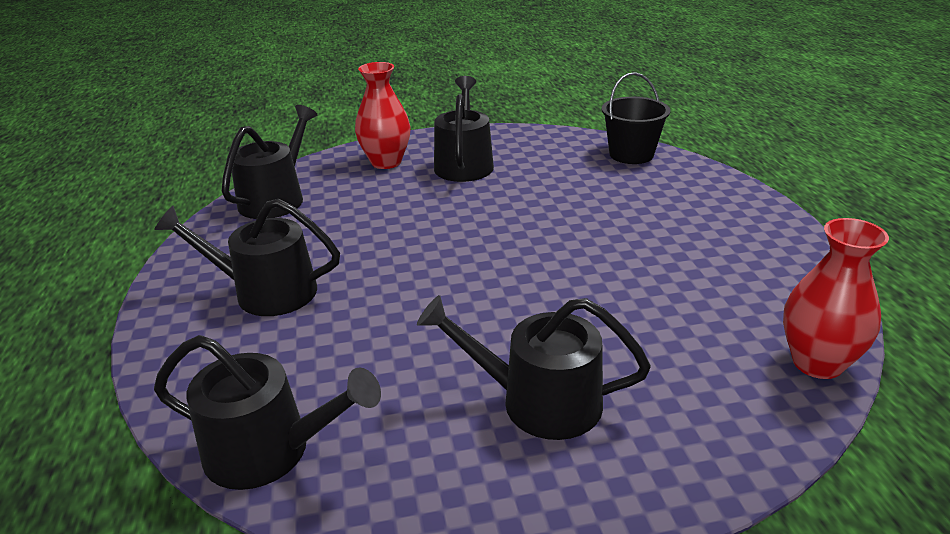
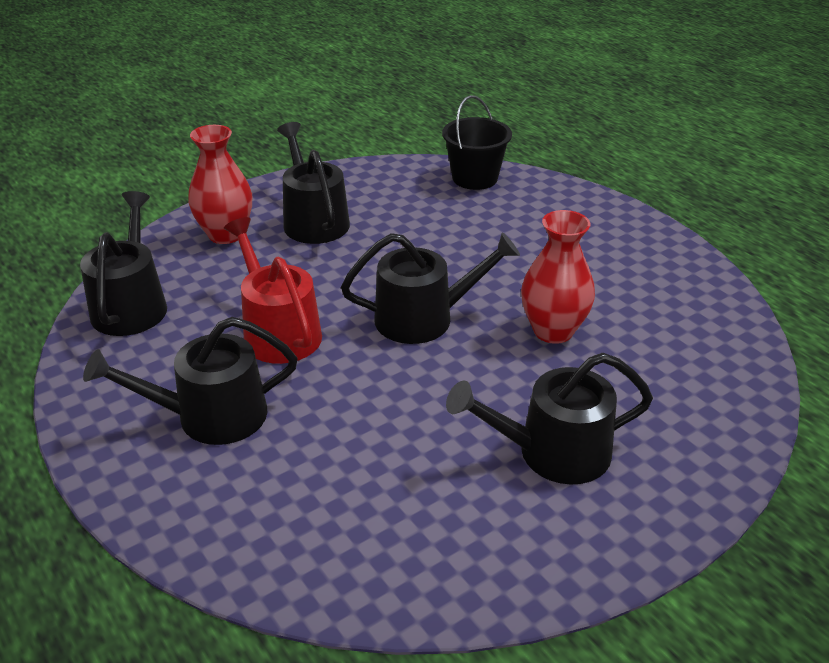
camera: 25 degrees left, 5 degrees up
black watering can [154,335,381,490] -> black watering can moved to [341,232,520,344]
red vase [783,218,889,379] -> red vase moved to [521,210,595,344]
none -> red watering can [224,217,322,364]

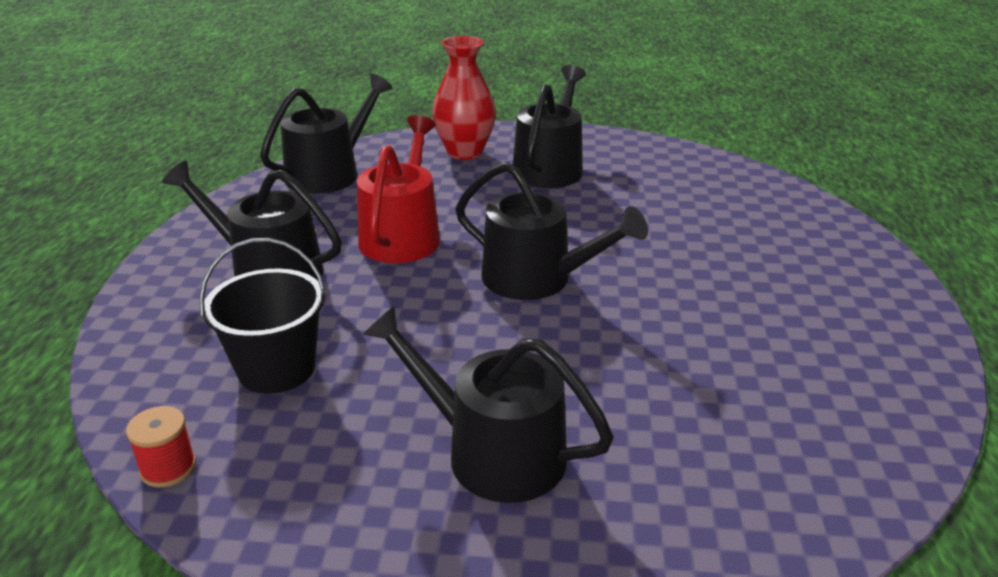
camera: 40 degrees right, 5 degrees down
black bucket [442,95,512,190] -> black bucket moved to [199,238,326,394]
red vase [521,210,595,344] -> none
none -> red spool [126,406,196,488]

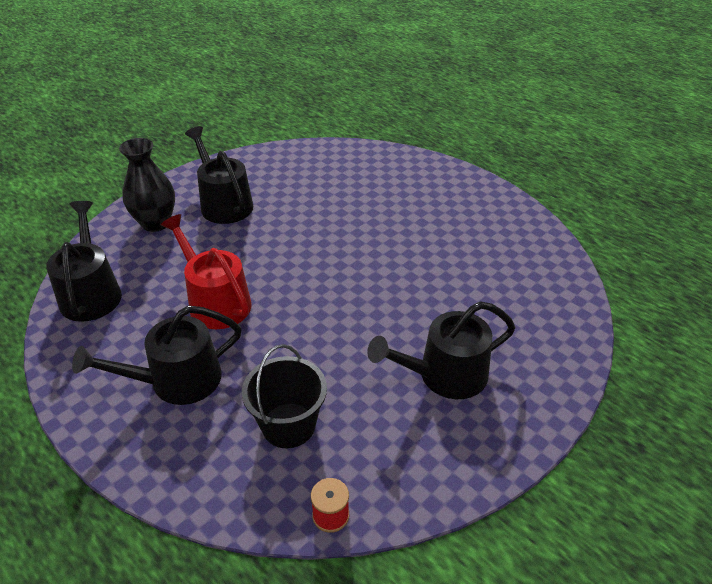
camera: 50 degrees left, 10 degrees up
red vase [432,36,496,160] -> black vase [119,138,175,232]
black watering can [455,162,648,300] -> none

